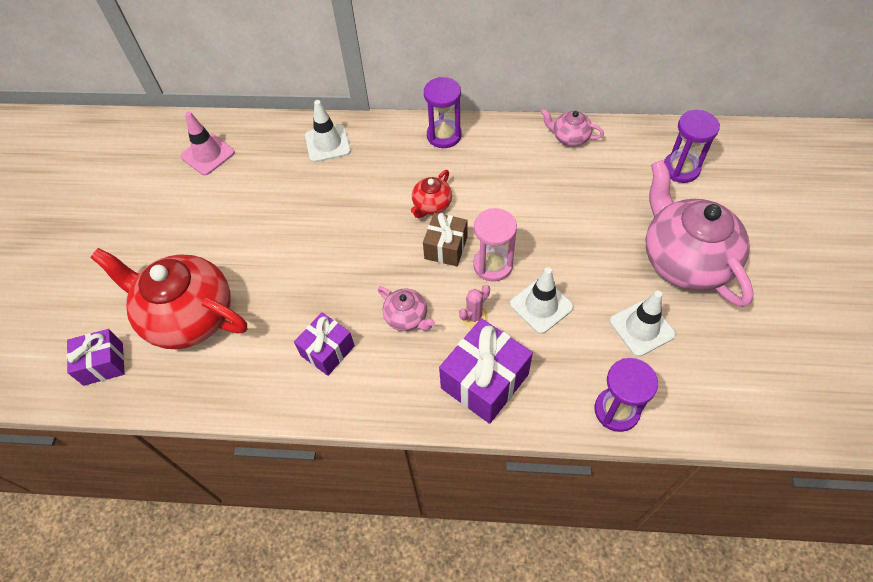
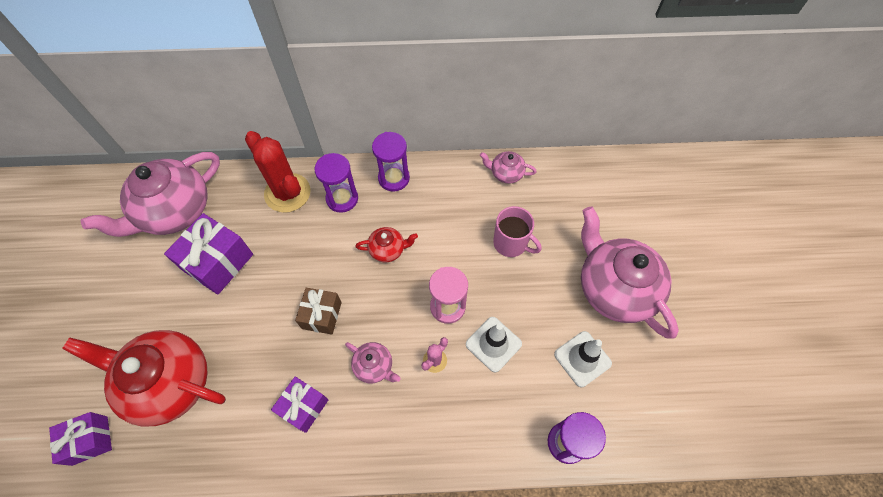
camera: 10 degrees left, 5 degrees up
pink traffic cone [180,111,235,175] -> pink teapot [81,152,220,237]
white traffic cone [305,100,351,162] -> red cactus [245,131,310,213]
red teapot [411,170,452,218] -> red teapot turned 120 degrees counterclockwise [355,227,418,262]
brown gift [423,213,468,266] -> brown gift moved to [295,288,342,335]
purple gift [439,318,533,424] -> purple gift moved to [164,213,253,295]
purple hourglass [664,110,720,183] -> purple hourglass moved to [315,153,358,213]
none -> pink mug [493,206,542,257]

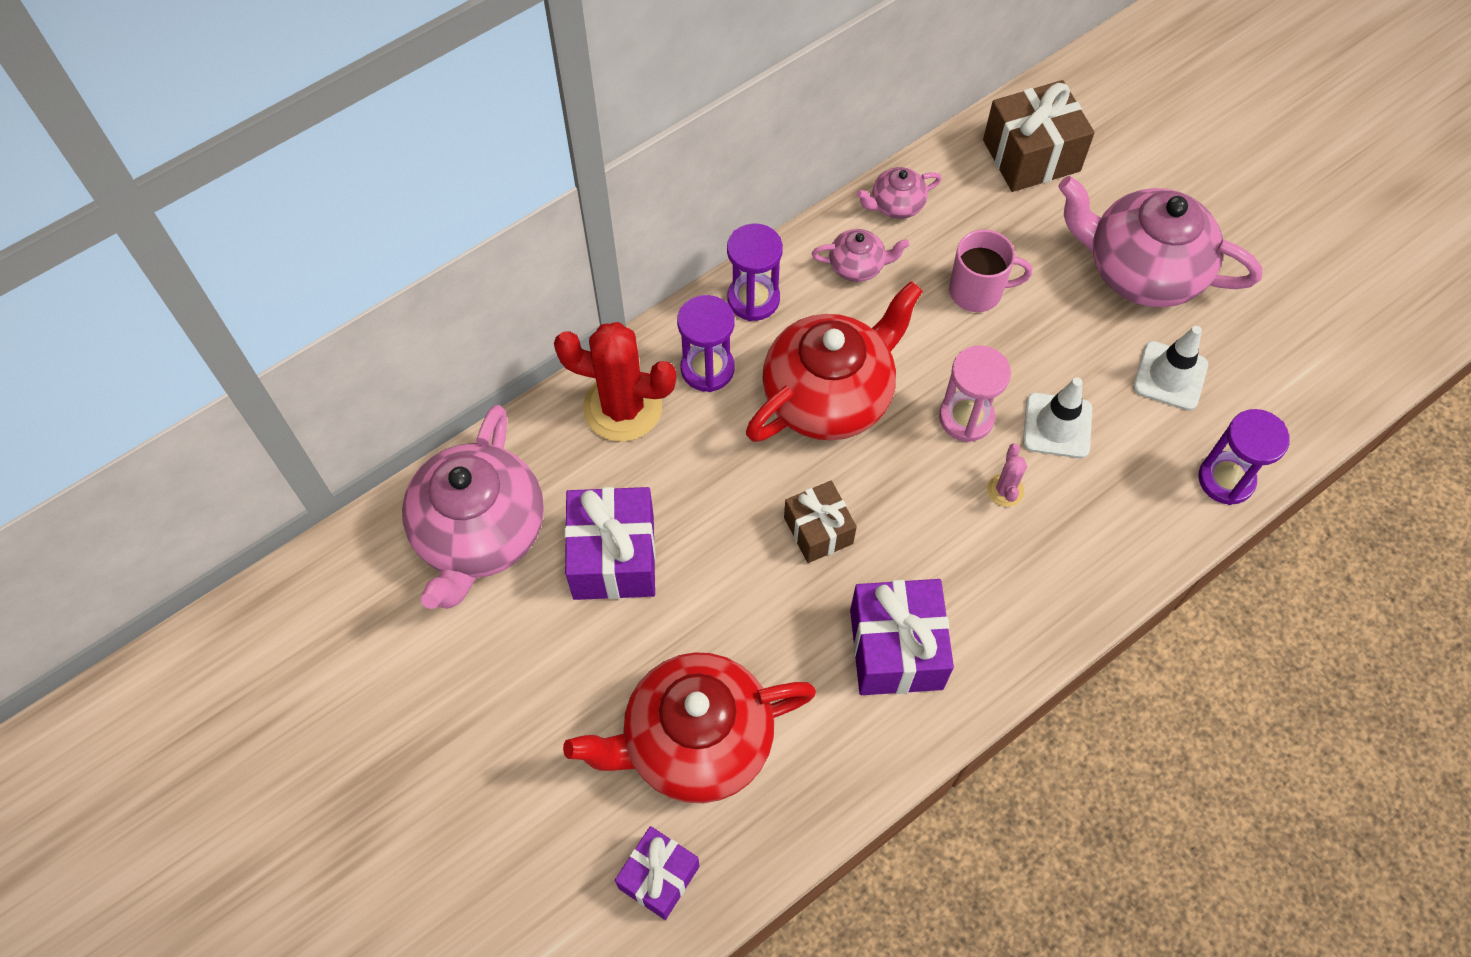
camera: 35 degrees left, 0 degrees up
purple gift [271,377,328,433] -> purple gift [850,579,954,695], size x1.58
pink teapot [345,342,401,384] -> pink teapot moved to [812,229,910,282]
red teapot [355,227,418,262] -> red teapot [746,281,923,442], size x2.21
none -> brown gift [983,80,1095,192]

